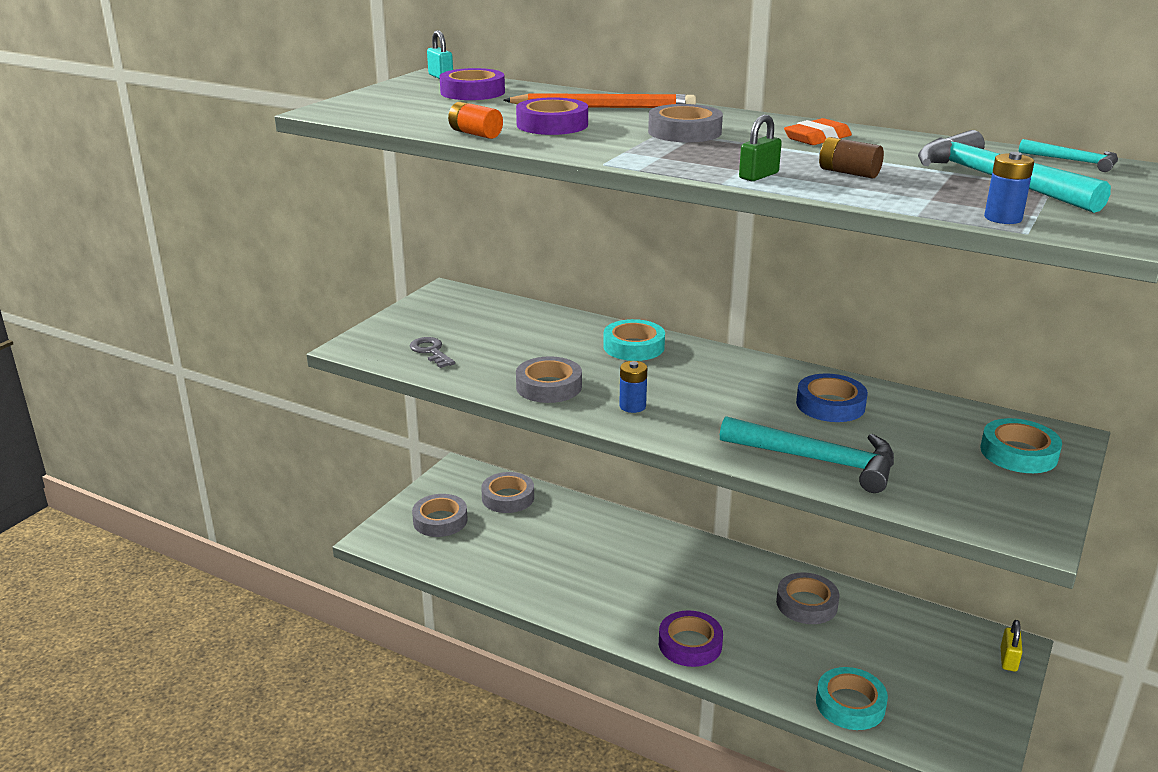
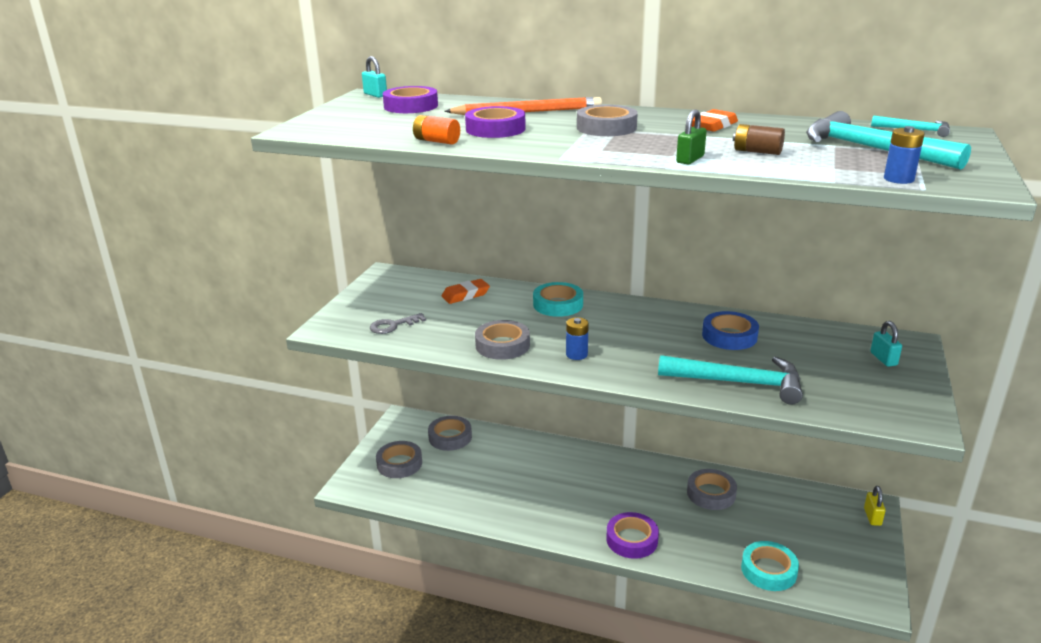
camera: 10 degrees left, 0 degrees up
grey key [410,337,455,368] -> grey key turned 75 degrees counterclockwise [370,313,426,334]
turquoise tape [980,418,1062,473] -> turquoise padlock [870,321,902,367]
none -> orange eraser [442,279,490,304]

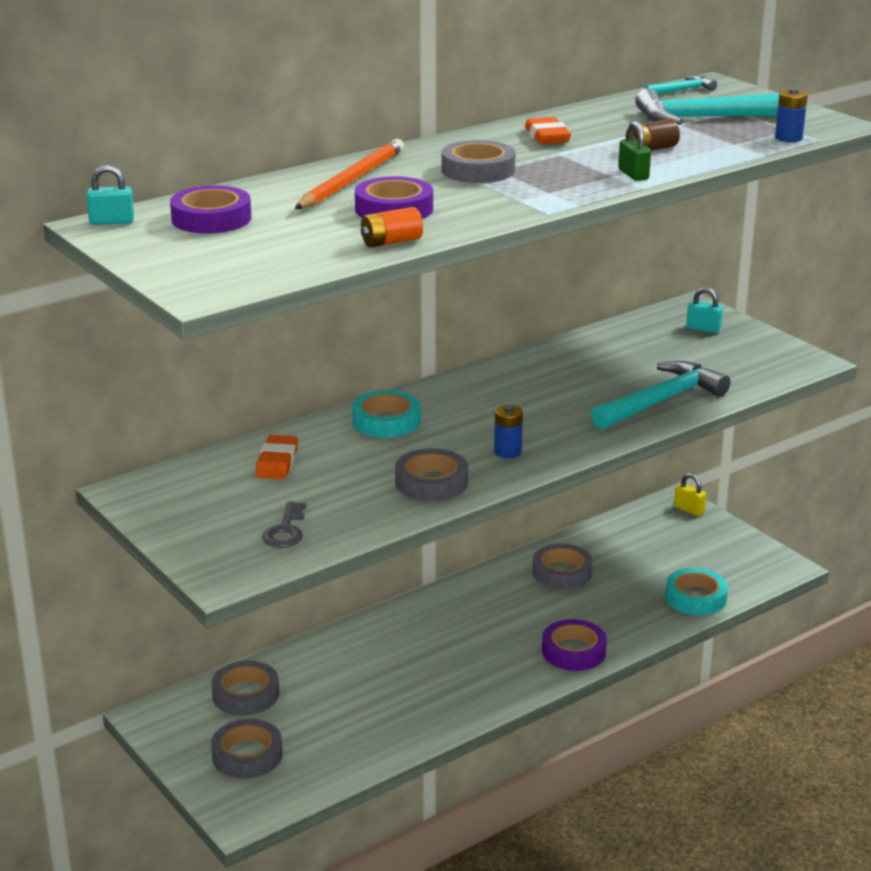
camera: 55 degrees left, 0 degrees up
blue tape [702,311,759,350] -> none

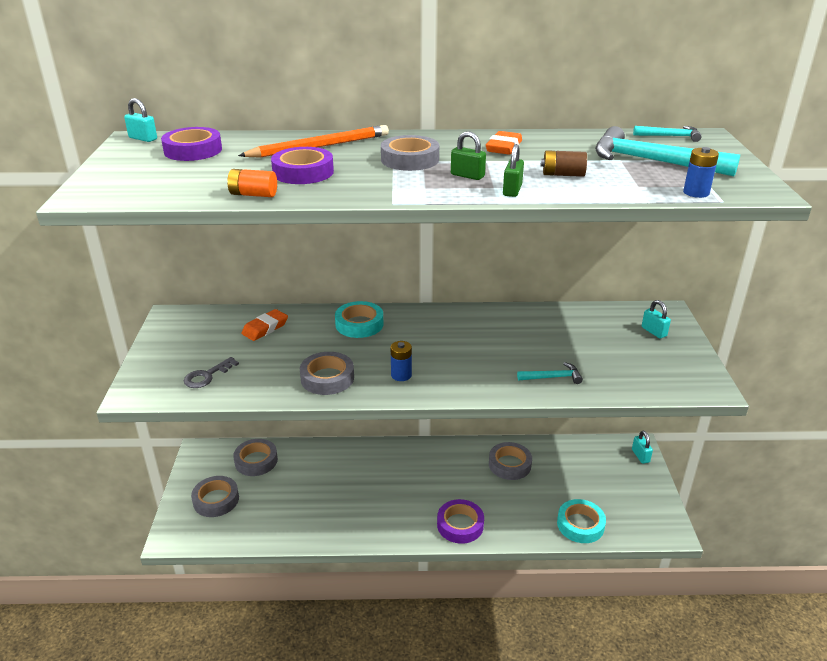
camera: 35 degrees right, 5 degrees up
turquoise hammer [591,361,730,429] -> turquoise hammer [517,362,583,384], size x0.50
yellow padlock [674,473,706,516] -> turquoise padlock [632,431,653,464]
none -> green padlock [451,131,486,180]

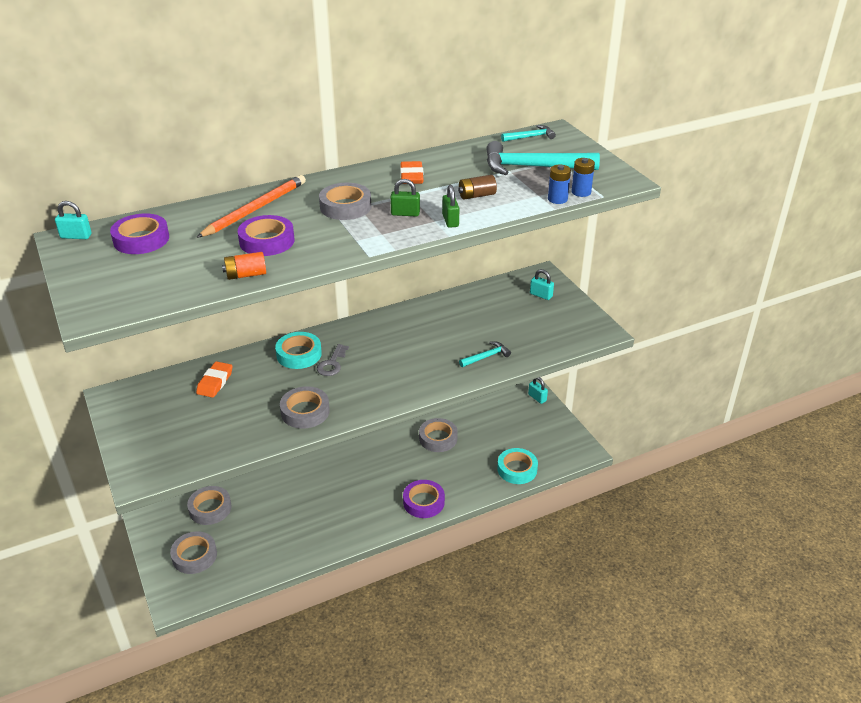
camera: 25 degrees left, 5 degrees up
grey key [184,357,239,388] -> grey key moved to [317,344,349,376]
blue battery [391,341,412,381] -> blue battery moved to [548,164,571,204]

